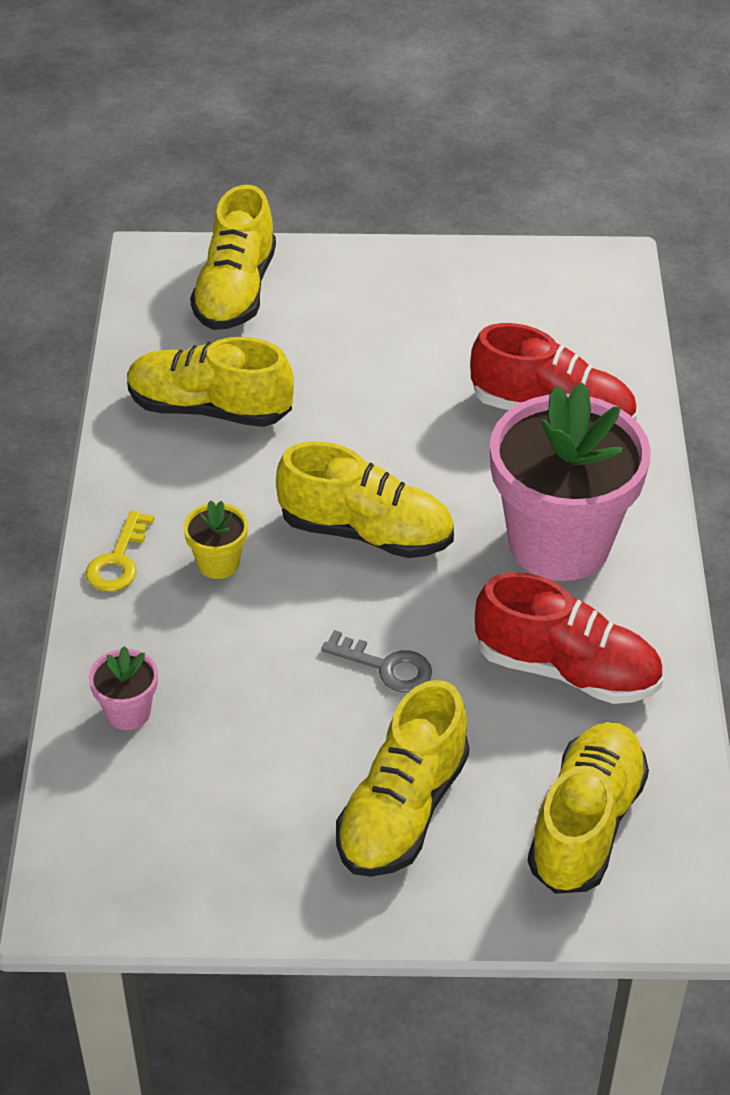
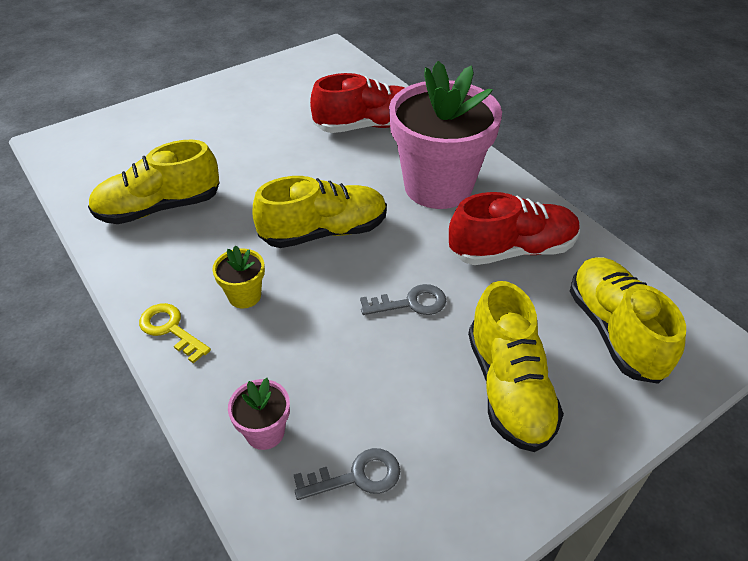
camera: 35 degrees left, 0 degrees up
yellow key [86,510,155,592] -> yellow key turned 150 degrees clockwise [139,303,211,364]
yellow shoe [190,185,276,330] -> none
none -> grey key [294,448,400,500]

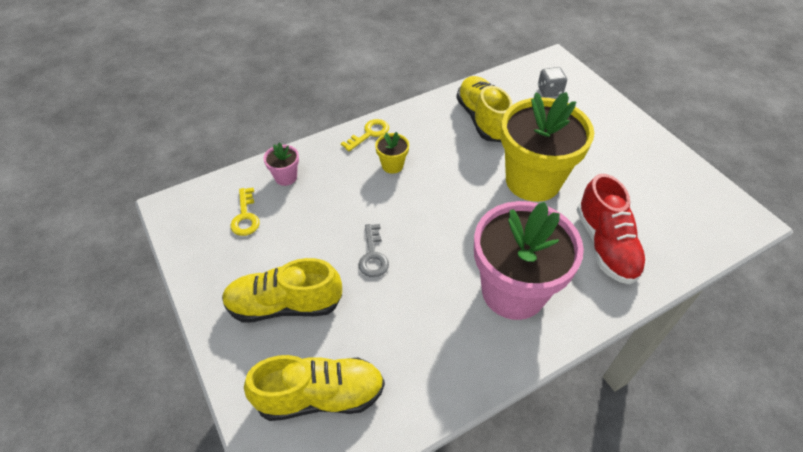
camera: 95 degrees right, 5 degrees up
yellow shoe [252,176,387,248] -> none
grey key [294,448,400,500] -> yellow key [230,188,260,236]
red shoe [449,192,580,265] -> none
none -> yellow flower pot [501,92,594,202]
none -> grey dice [538,67,567,97]

